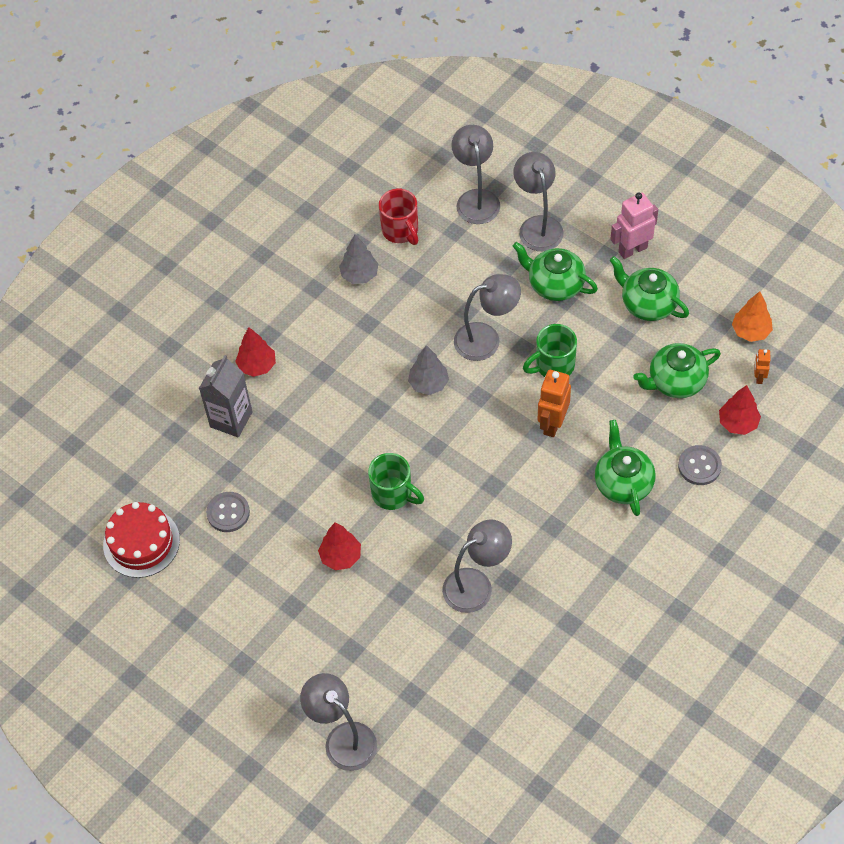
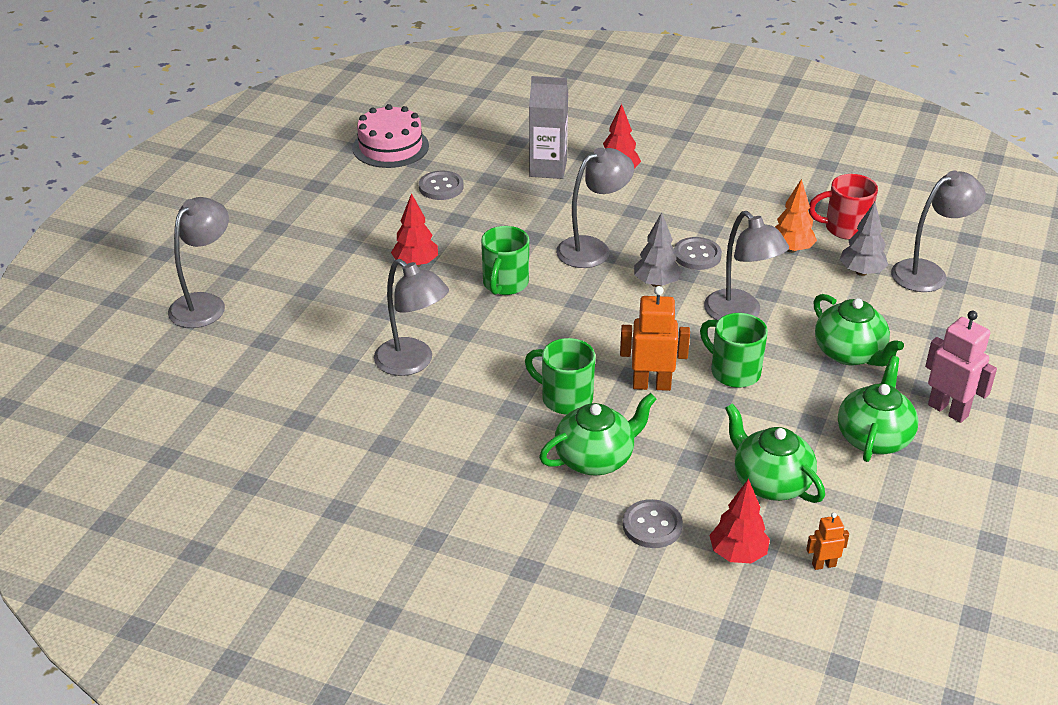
camera: 70 degrees right, 20 degrees down
red cake [103,502,180,578] -> pink cake [352,104,429,168]
grey tree [339,235,378,284] -> grey tree moved to [840,202,888,276]
red mug [379,189,418,245] -> red mug turned 45 degrees clockwise [809,174,878,240]
green teapot [512,242,598,301] -> green teapot turned 135 degrees clockwise [813,294,904,366]
grey lamp [513,152,564,251] -> grey lamp moved to [556,147,634,268]
orange tree [732,291,773,342] -> orange tree moved to [775,179,817,253]
none -> green mug [525,338,595,415]
none -> grey button [674,237,722,270]

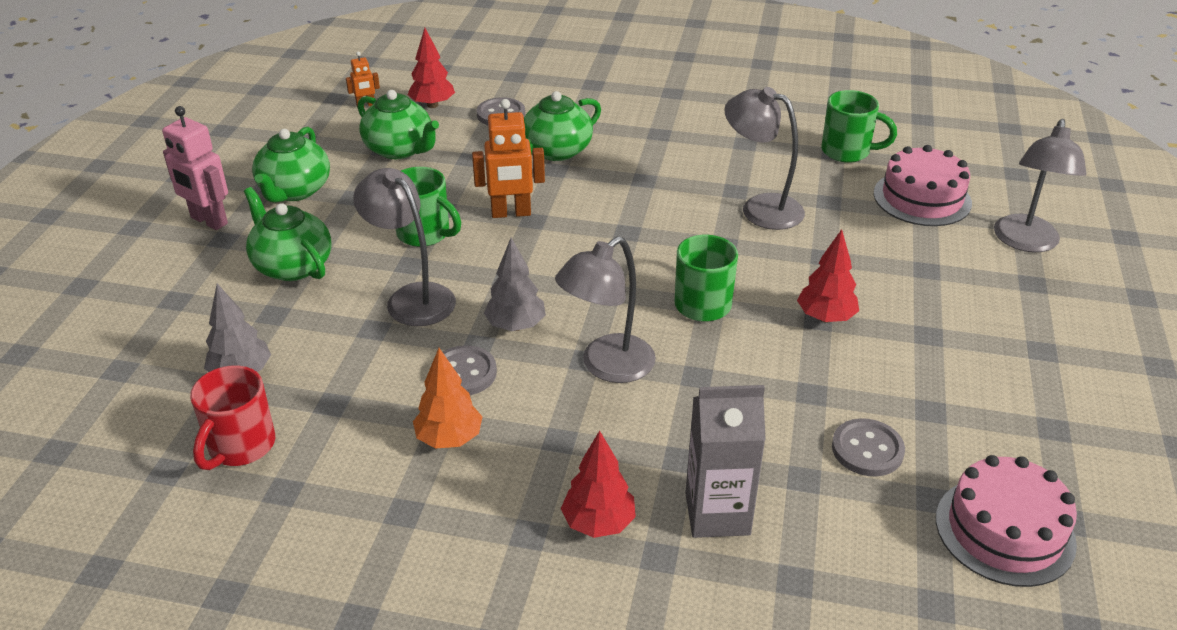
camera: 170 degrees right, 0 degrees up
green mug [525,338,595,415] -> green mug moved to [821,90,897,163]
orange tree [775,179,817,253] -> orange tree moved to [413,348,483,449]
red mug [809,174,878,240] -> red mug turned 120 degrees clockwise [190,365,275,470]
grey lamp [891,170,986,292] -> none
none -> pink cake [874,145,972,226]

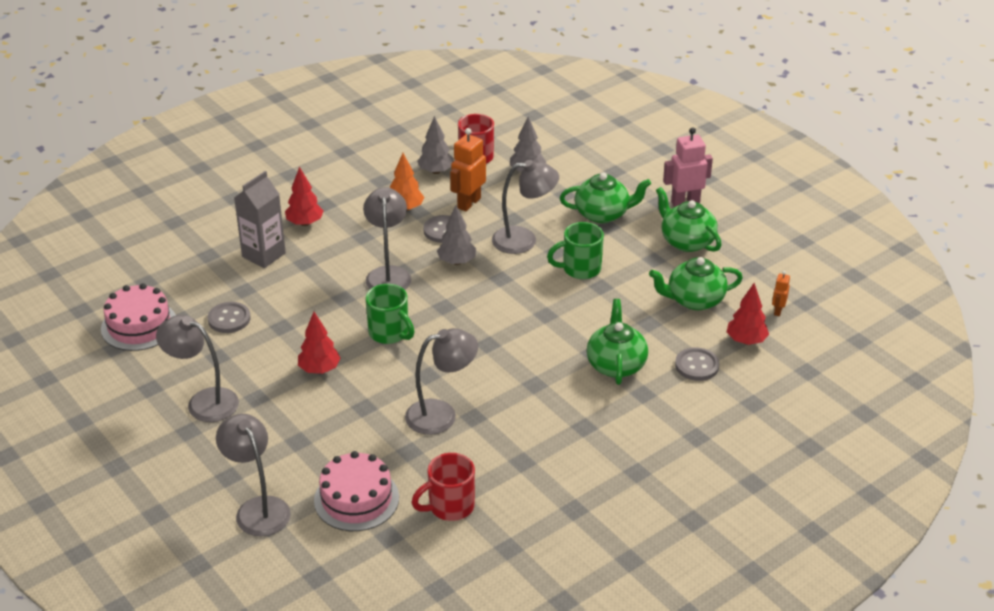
camera: 130 degrees right, 0 degrees up
orange robot [472,99,545,218] -> orange robot moved to [450,128,486,211]
green mug [821,90,897,163] -> red mug [411,453,475,521]
none -> grey lamp [156,315,239,422]
none -> grey tree [417,116,454,174]

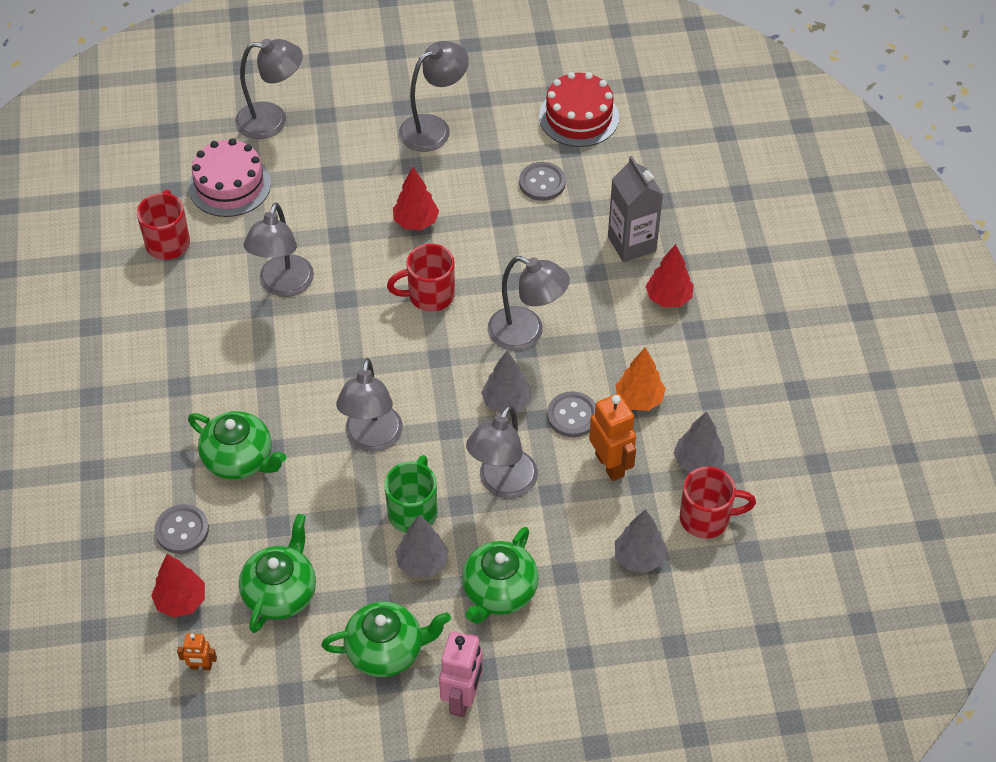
camera: 120 degrees right, 15 degrees up
pink cake [101,283,176,351] -> red cake [539,72,619,147]
green mug [365,284,415,344] -> red mug [387,244,455,312]
orange robot [772,271,790,316] -> orange robot turned 135 degrees clockwise [177,633,217,670]
none -> grey lamp [336,358,403,452]
none -> grey tree [395,515,449,577]

